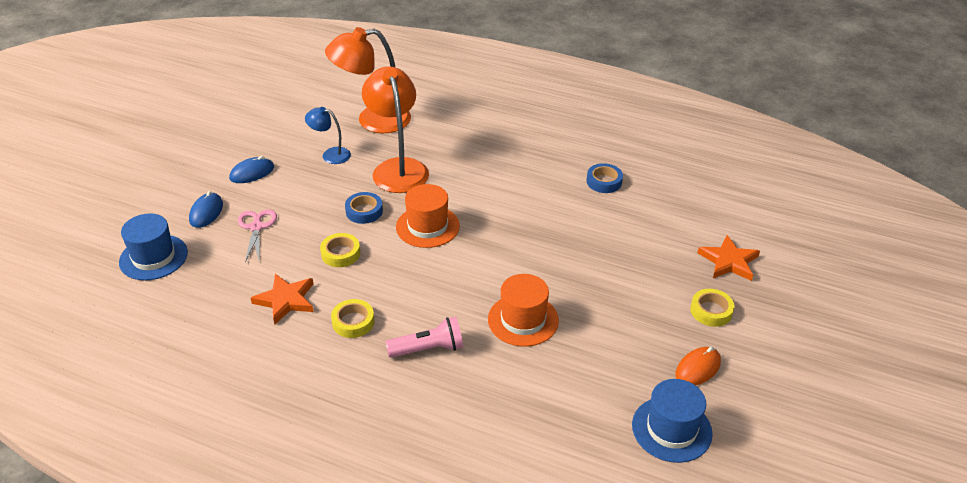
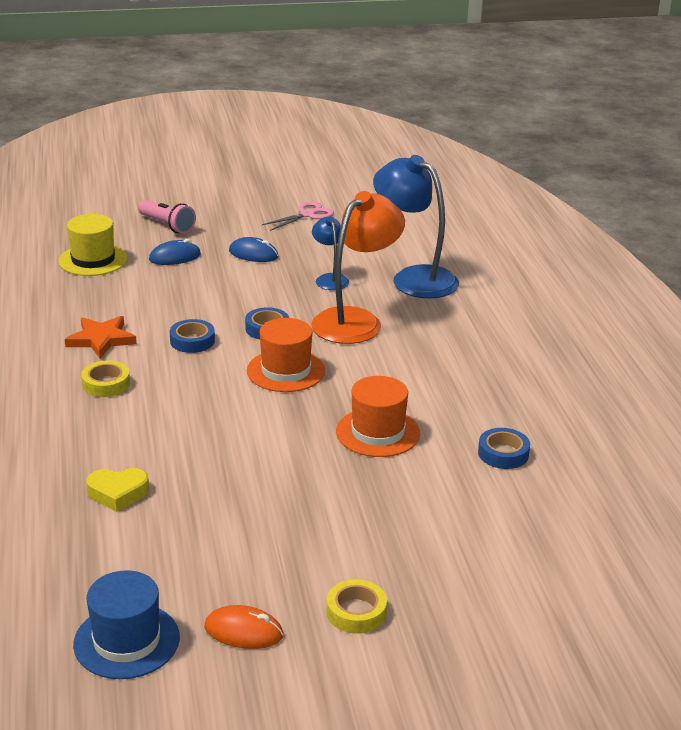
camera: 55 degrees right, 10 degrees down
blue hat [119,213,188,280] -> yellow hat [59,214,128,276]
pink scissors [238,209,277,262] -> pink scissors moved to [262,201,334,231]
yellow tape [320,233,360,267] -> blue tape [170,319,215,353]
orange lamp [325,27,411,133] -> blue lamp [373,155,459,299]
pink flashlight [386,317,463,358] -> pink flashlight moved to [138,200,196,234]
orange hat [488,274,559,347] -> orange hat moved to [336,376,420,457]
orange star [698,235,760,281] -> none
none -> yellow heart [86,468,149,512]

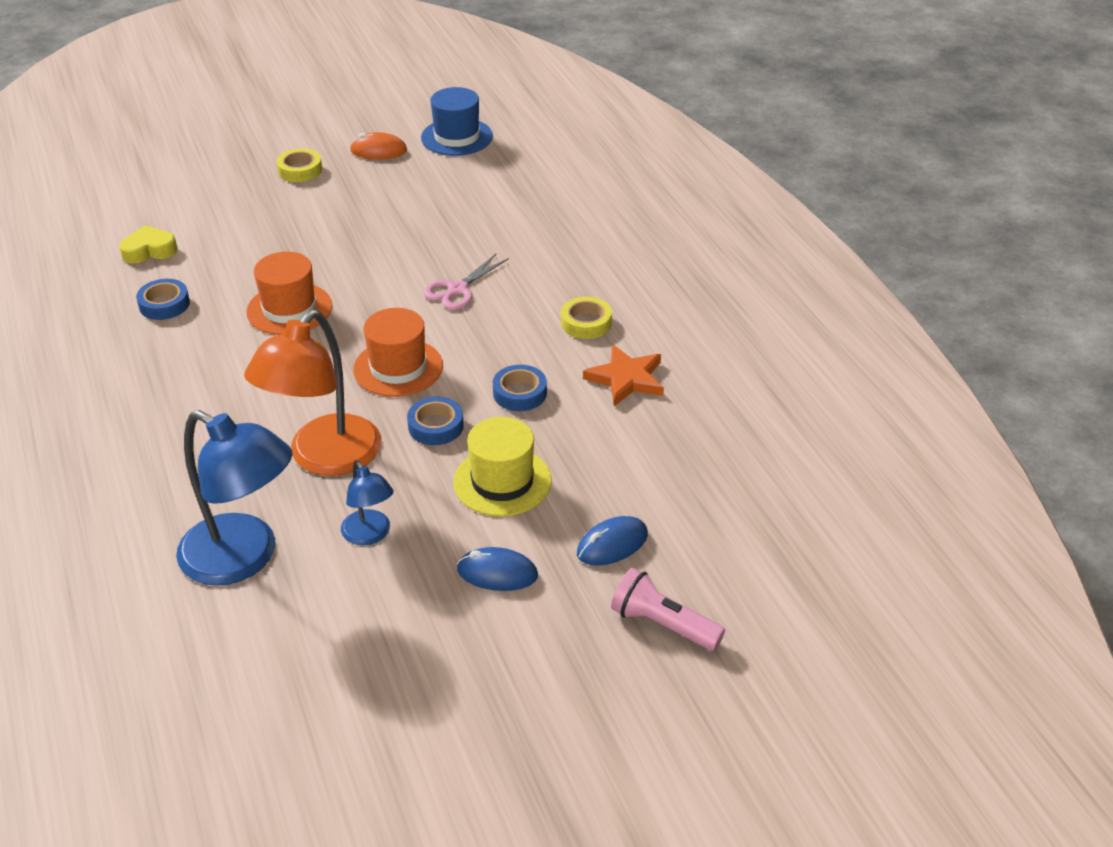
camera: 170 degrees right, 10 degrees up
yellow hat [59,214,128,276] -> yellow hat moved to [453,417,552,517]
yellow heart [86,468,149,512] -> yellow heart moved to [119,225,178,263]
pink scissors [262,201,334,231] -> pink scissors moved to [423,254,509,310]

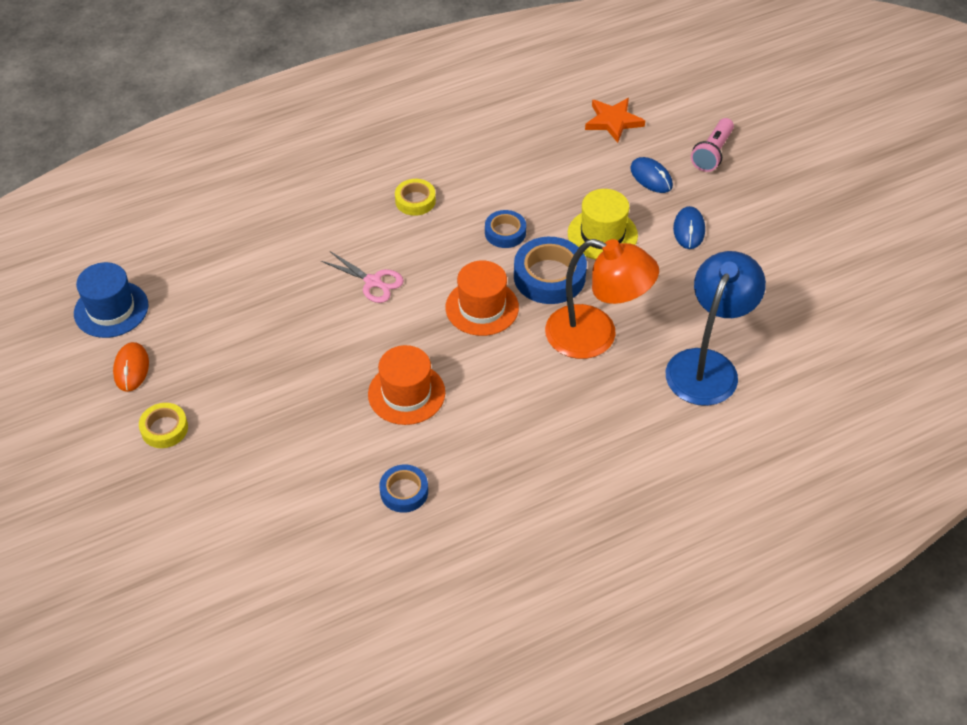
camera: 95 degrees left, 10 degrees up
yellow heart [119,225,178,263] -> none
blue lamp [341,460,394,545] -> none
blue tape [407,397,464,445] -> blue tape [514,237,587,304], size x1.70
orange star [583,345,664,406] -> orange star moved to [585,98,645,143]

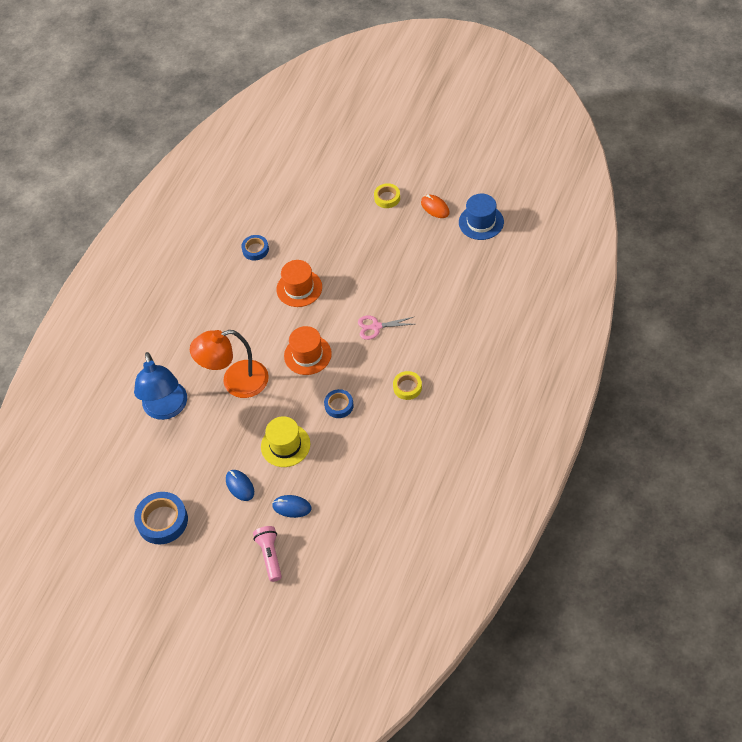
camera: 145 degrees right, 5 degrees up
blue tape [514,237,587,304] -> blue tape moved to [134,492,188,545]
orange star [585,98,645,143] -> none

